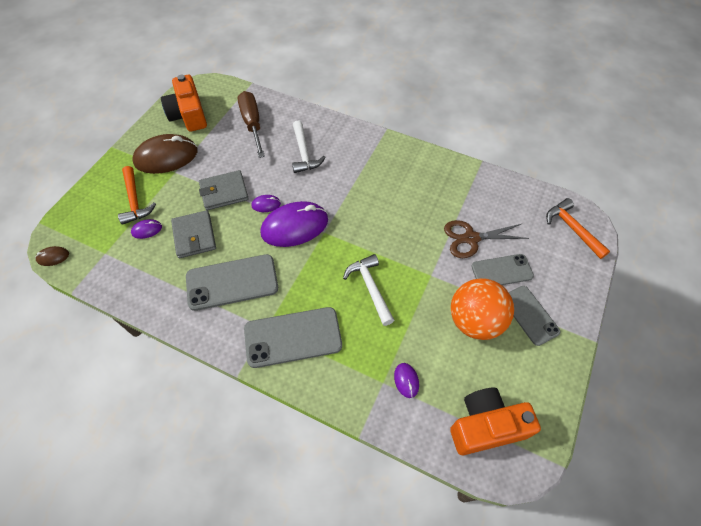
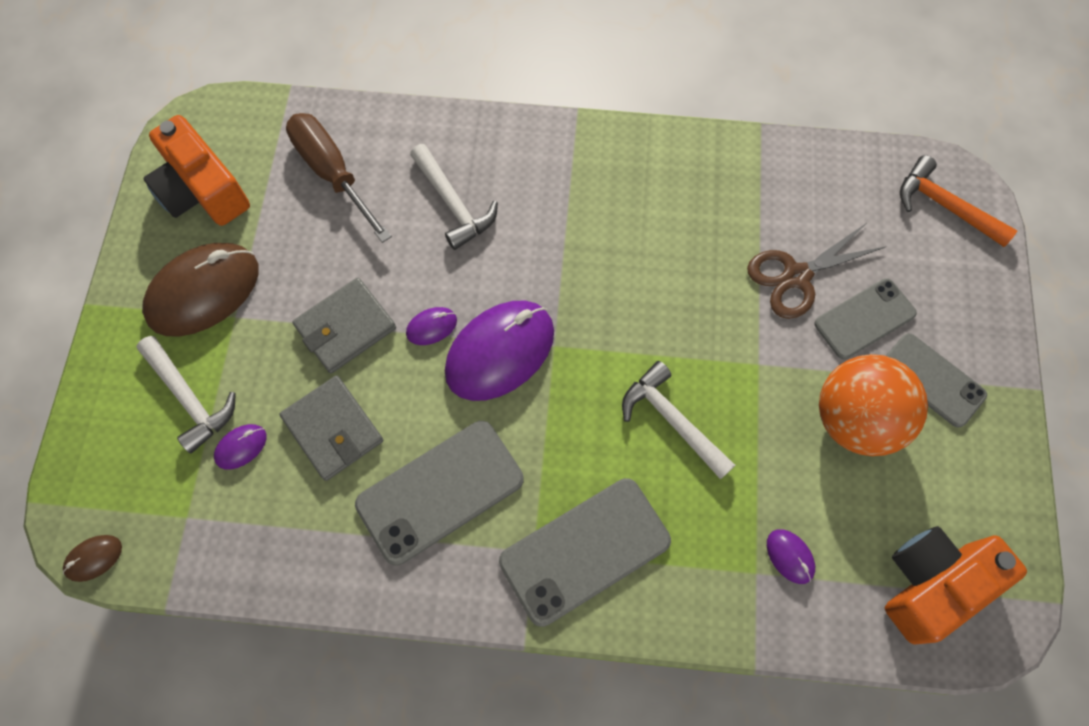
camera: 20 degrees left, 10 degrees up
orange hammer [118,166,156,225] -> white hammer [137,336,236,454]

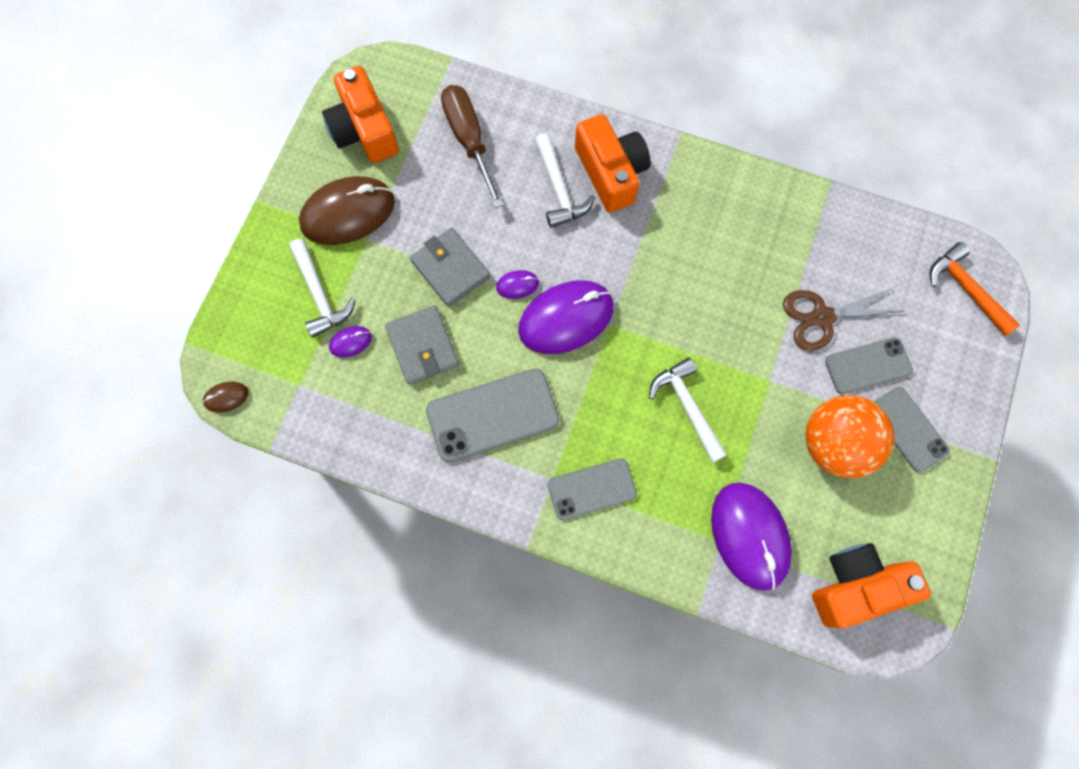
camera: 15 degrees right, 5 degrees up
grey wallet [292,278,396,373] -> grey wallet turned 75 degrees clockwise [410,228,490,307]
grey phone [499,478,671,627] -> grey phone [548,458,637,520], size x0.66
purple mouse [767,529,815,584] -> purple mouse [711,482,792,591], size x2.31
none -> orange camera [575,114,651,213]

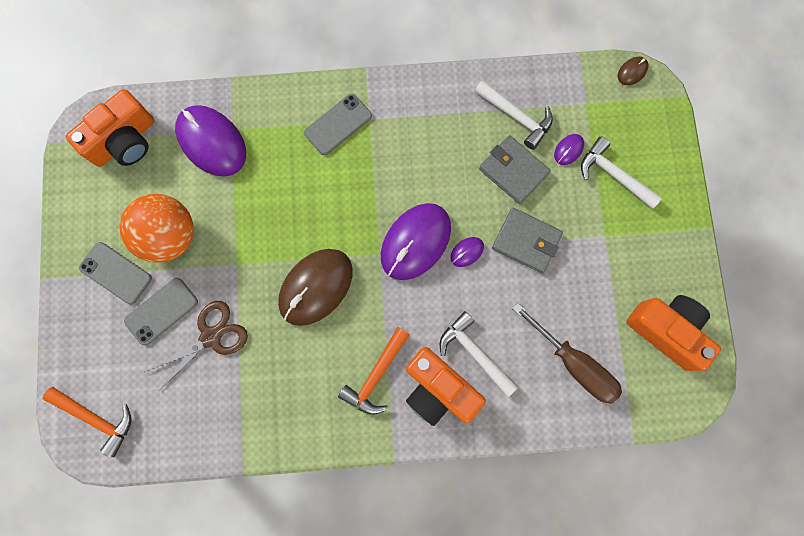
camera: 155 degrees right, 5 degrees up
brown mouse [299,176,395,245] -> brown mouse moved to [278,249,353,326]
grey phone [426,369,560,462] -> none
white hammer [649,358,727,463] -> white hammer moved to [475,80,553,150]
none -> orange hammer [338,327,410,415]

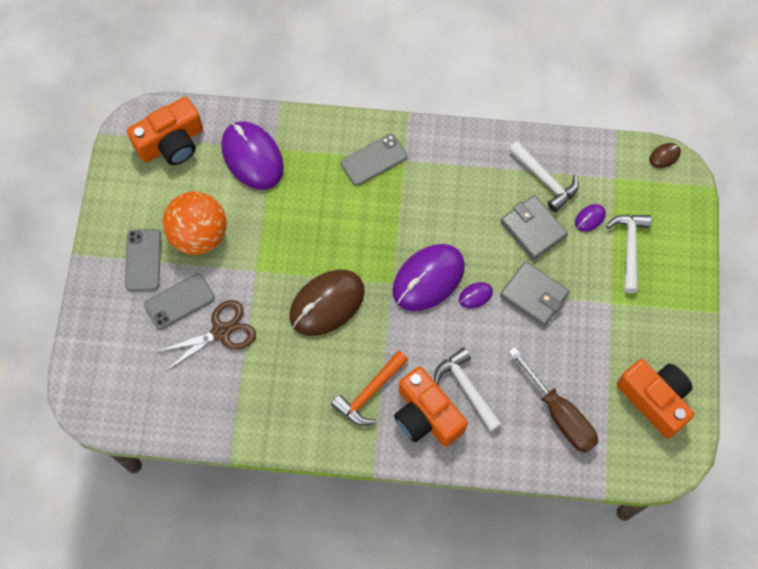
camera: 10 degrees right, 10 degrees down
orange hammer [43,387,132,457] -> none
grey phone [79,242,152,304] -> grey phone turned 45 degrees clockwise [125,229,161,291]
white hammer [581,137,662,209] -> white hammer turned 45 degrees clockwise [606,214,652,293]

